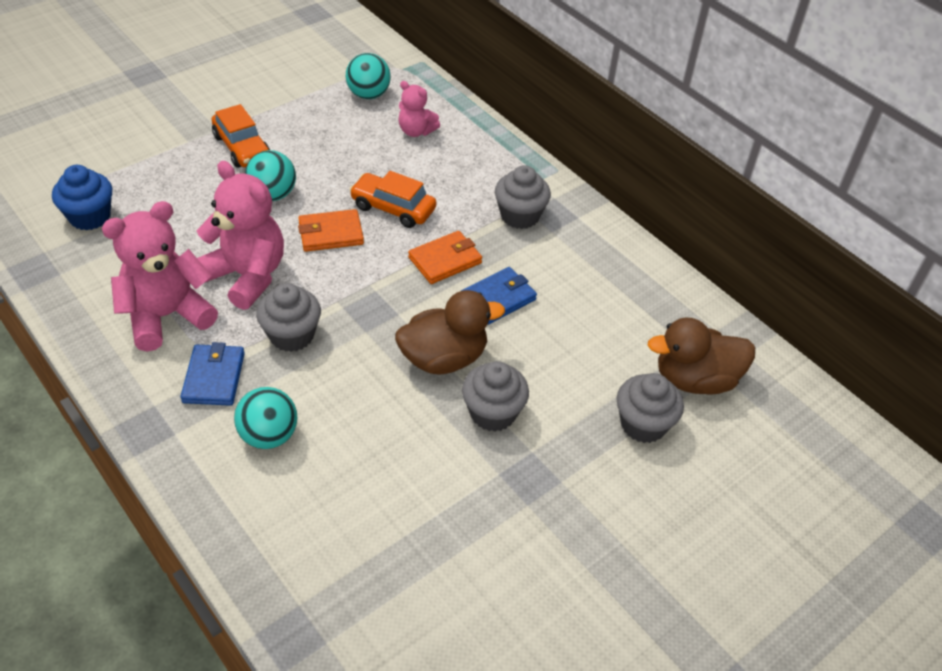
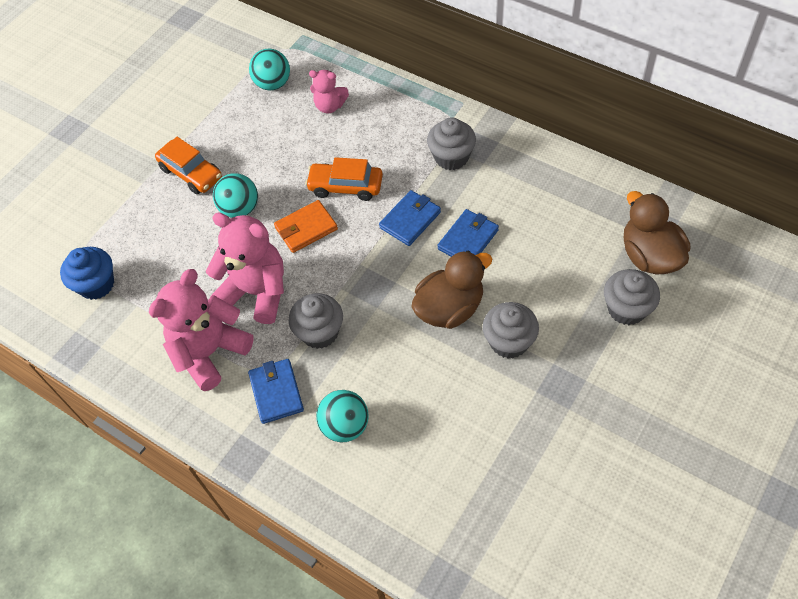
camera: 10 degrees left, 10 degrees up
orange wallet [408,231,482,284] -> blue wallet [379,190,441,246]
brown duck [647,318,755,394] -> brown duck turned 90 degrees clockwise [624,191,690,275]

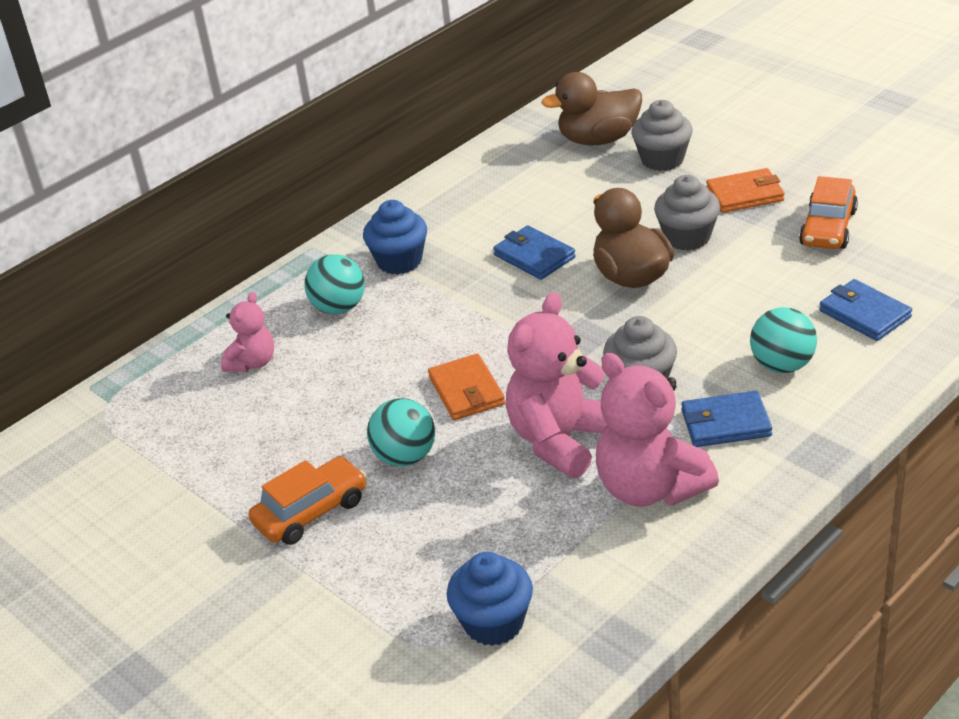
camera: 80 degrees left, 20 degrees down
turquoise ball [249,48,290,91] -> turquoise ball moved to [305,254,365,314]
orange car [305,157,383,201] -> orange car moved to [799,176,858,249]
blue wallet [379,190,441,246] -> blue wallet moved to [819,279,912,341]
grey cupcake [427,117,476,170] -> blue cupcake [363,200,427,275]
none -> orange wallet [706,168,785,213]

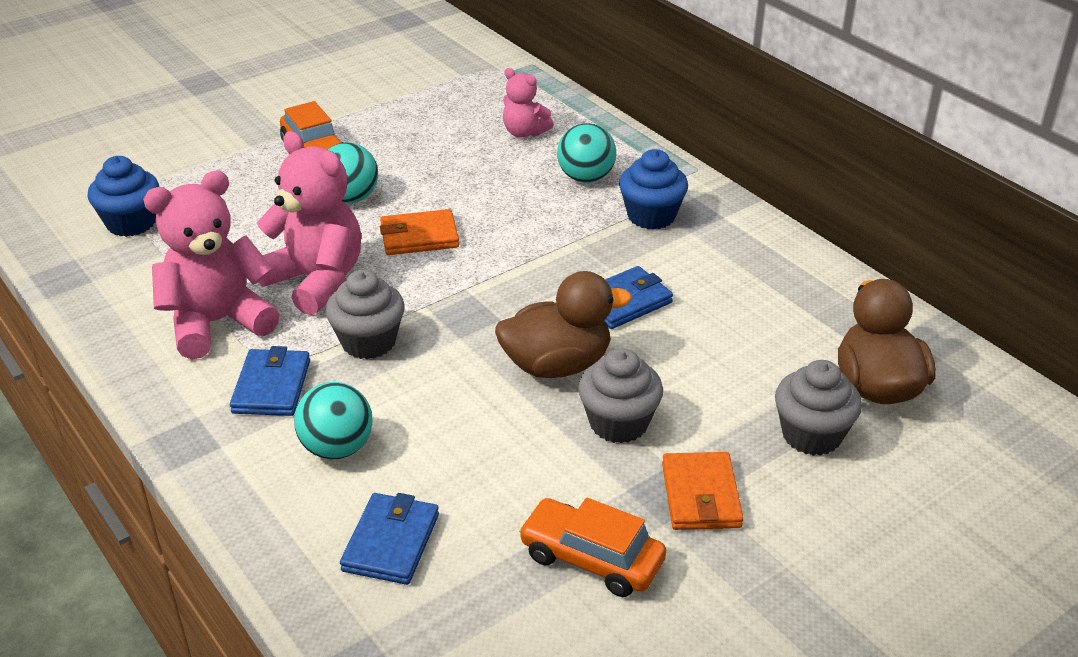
camera: 95 degrees right, 0 degrees up
blue wallet [819,279,912,341] -> blue wallet turned 45 degrees counterclockwise [340,493,439,585]

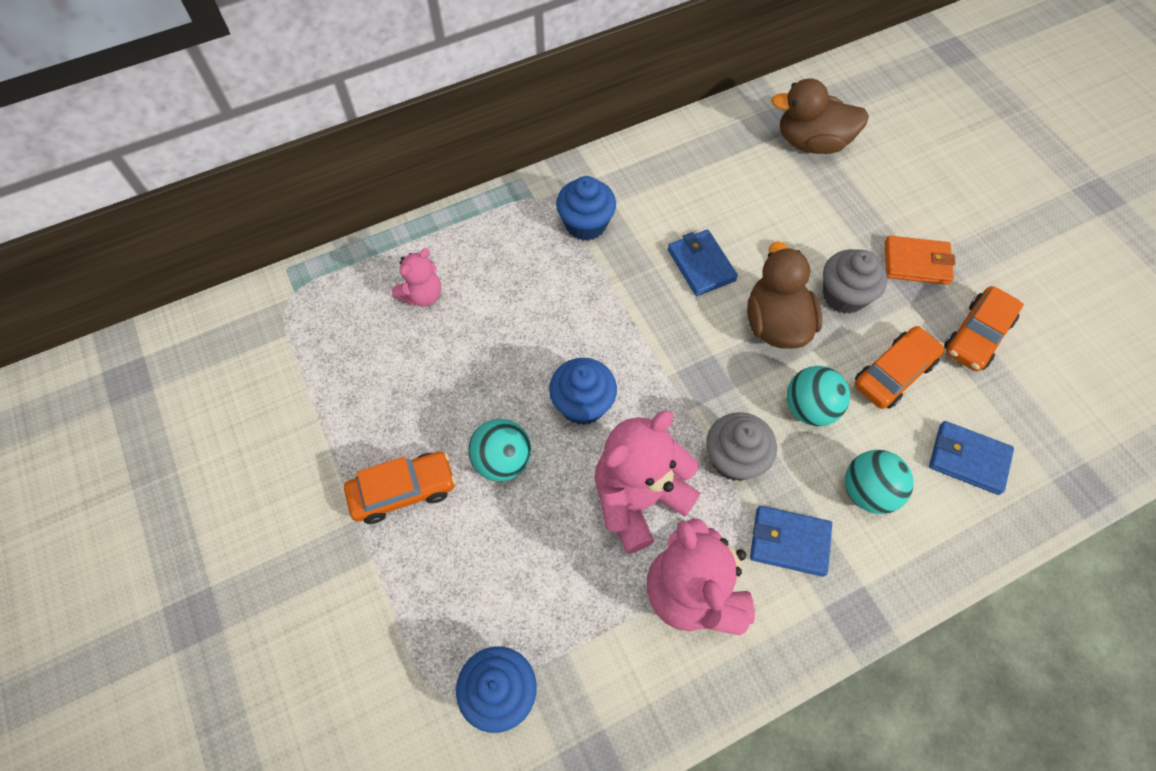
camera: 80 degrees left, 25 degrees up
orange wallet [380,209,459,255] -> blue cupcake [549,358,617,425]
turquoise ball [557,123,616,183] -> turquoise ball moved to [787,366,850,426]
grey cupcake [775,360,862,456] -> none
none -> orange car [854,326,944,409]

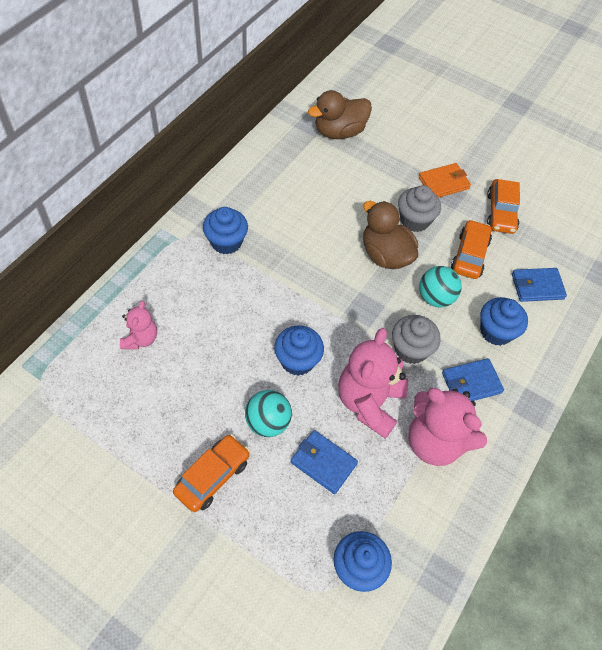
camera: 35 degrees left, 5 degrees down
blue wallet [668,229,738,296] -> blue wallet moved to [291,430,358,494]
turquoise ball [845,450,913,514] -> blue cupcake [480,297,528,346]

